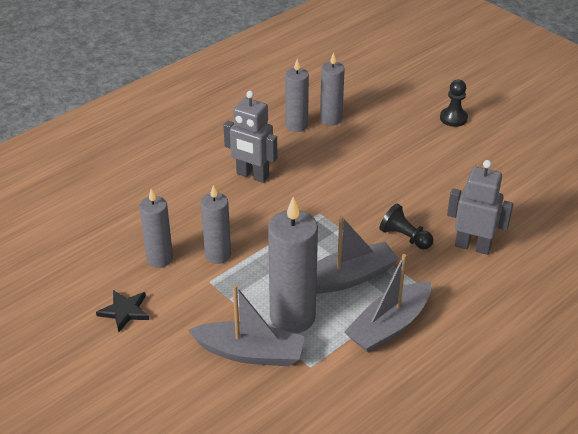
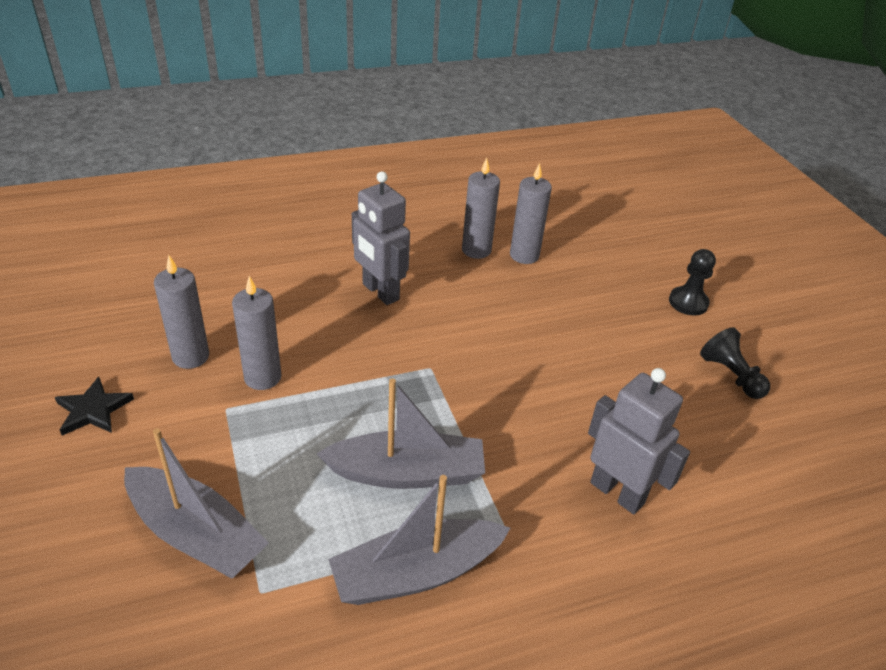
camera: 20 degrees right, 0 degrees up
grey candle [268,197,318,333] -> none
black pawn [379,203,433,249] -> black pawn moved to [700,327,770,399]

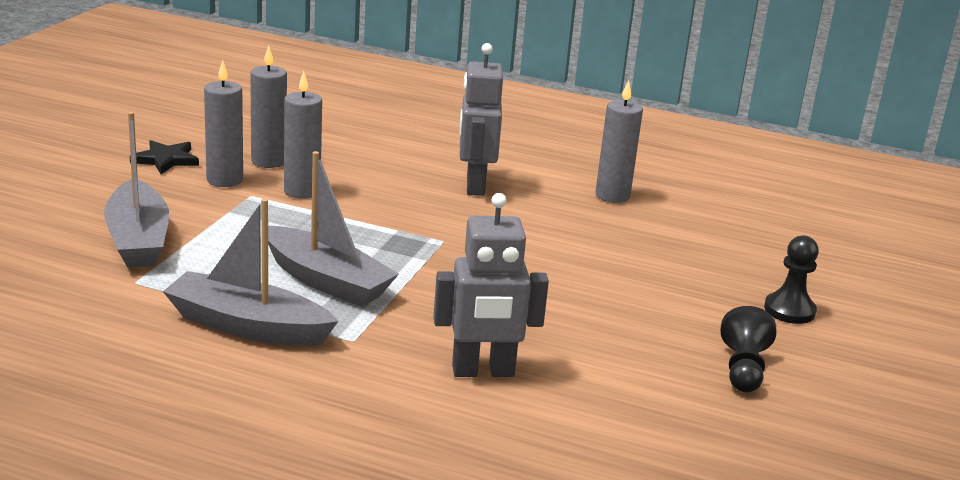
camera: 40 degrees right, 15 degrees down
grey candle [510,163,552,264] -> grey candle moved to [204,60,243,187]
grey robot [588,368,690,514] -> grey robot turned 90 degrees clockwise [433,193,549,377]

